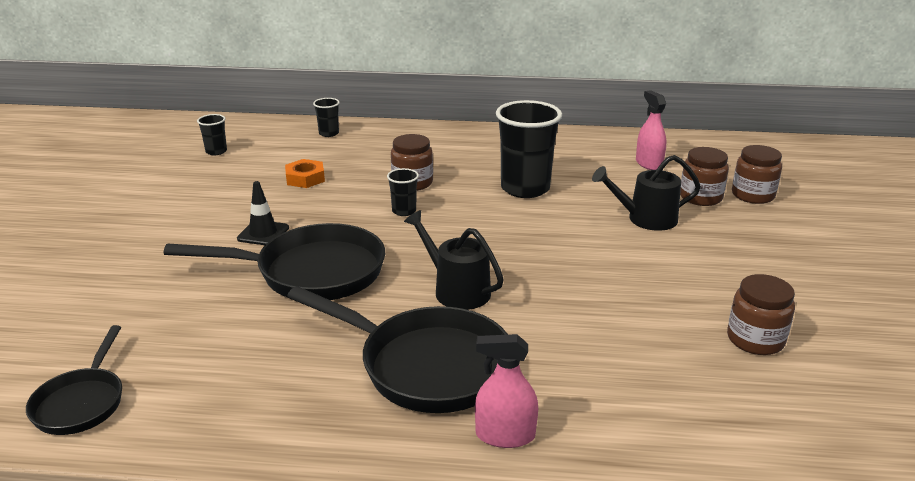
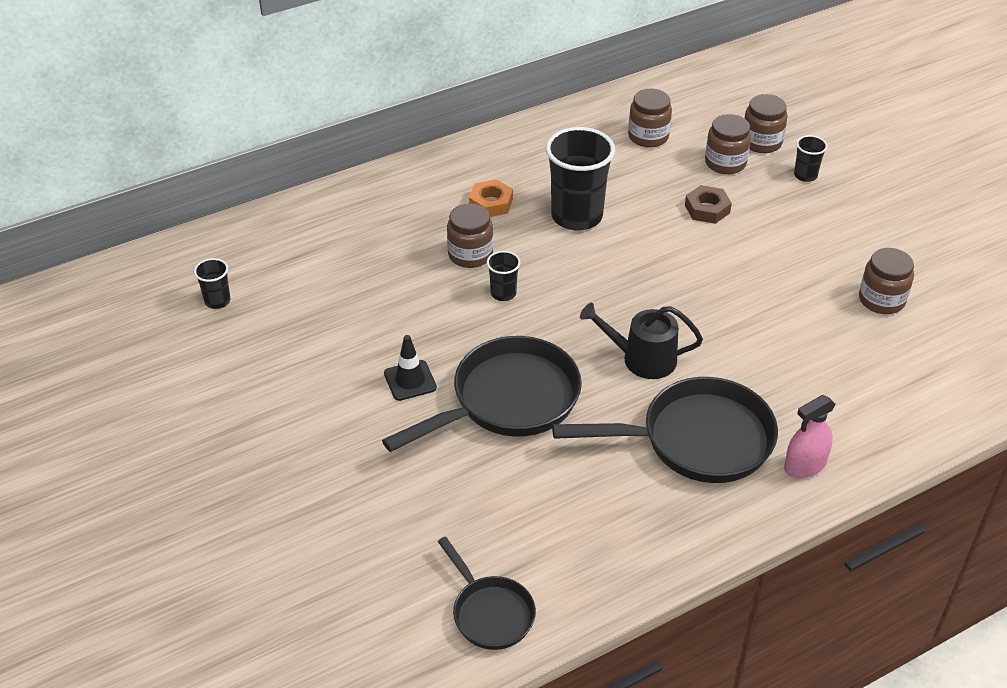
camera: 35 degrees left, 15 degrees up
orange nut [285,159,325,188] -> orange nut moved to [469,179,513,217]
black cup [313,98,340,137] -> black cup moved to [794,135,828,182]
black watering can [592,155,701,231] -> brown nut [685,185,732,224]
pink spray bottle [636,90,666,170] -> brown jar [628,89,672,148]

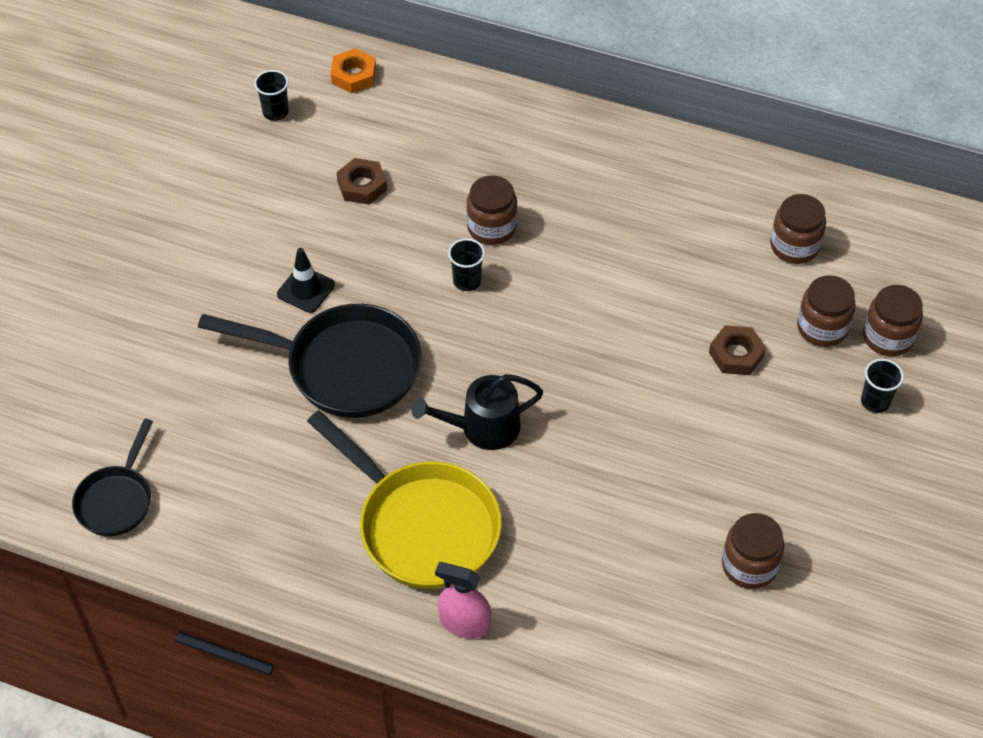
camera: 50 degrees right, 10 degrees up
orange nut [469,179,513,217] -> orange nut moved to [331,48,376,93]
black cup [546,127,615,230] -> none
black pan [552,377,778,483] -> yellow pan [307,410,502,589]
black watering can [580,303,703,379] -> black watering can turned 75 degrees counterclockwise [412,374,543,450]
none -> brown nut [336,158,387,205]

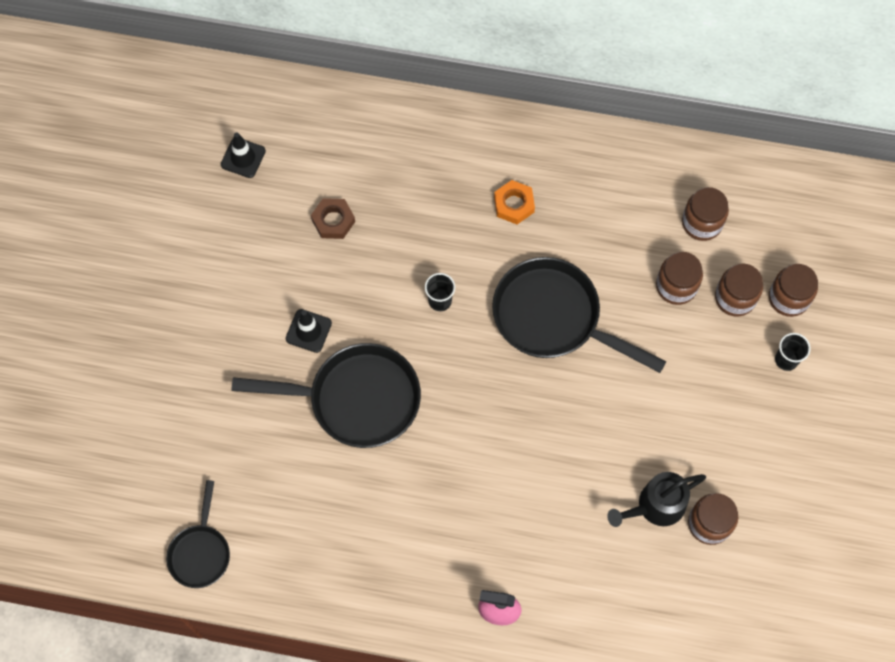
camera: 10 degrees left, 15 degrees up
black cup [254,70,289,121] -> black traffic cone [221,133,266,178]
yellow pan [307,410,502,589] -> none
orange nut [331,48,376,93] -> orange nut moved to [494,180,535,224]
black watering can [412,374,543,450] -> black watering can moved to [607,472,706,527]
brown jar [467,175,517,245] -> brown jar moved to [656,252,703,305]
brown nut [709,325,766,375] -> none
none -> black pan [492,257,666,373]

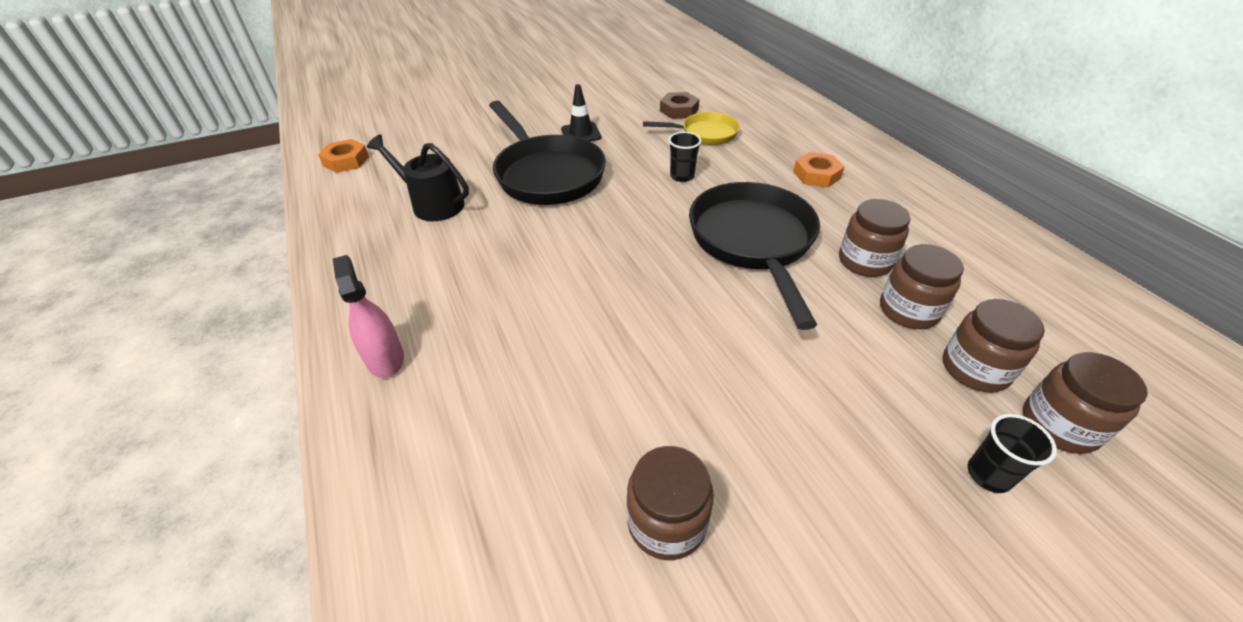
camera: 55 degrees right, 25 degrees down
black pan [166,480,230,588] -> orange nut [318,139,369,173]
black traffic cone [221,133,266,178] -> none
black watering can [607,472,706,527] -> black watering can moved to [367,134,469,221]
brown jar [682,187,729,241] -> brown jar moved to [839,199,911,277]
none -> yellow pan [643,112,740,145]

